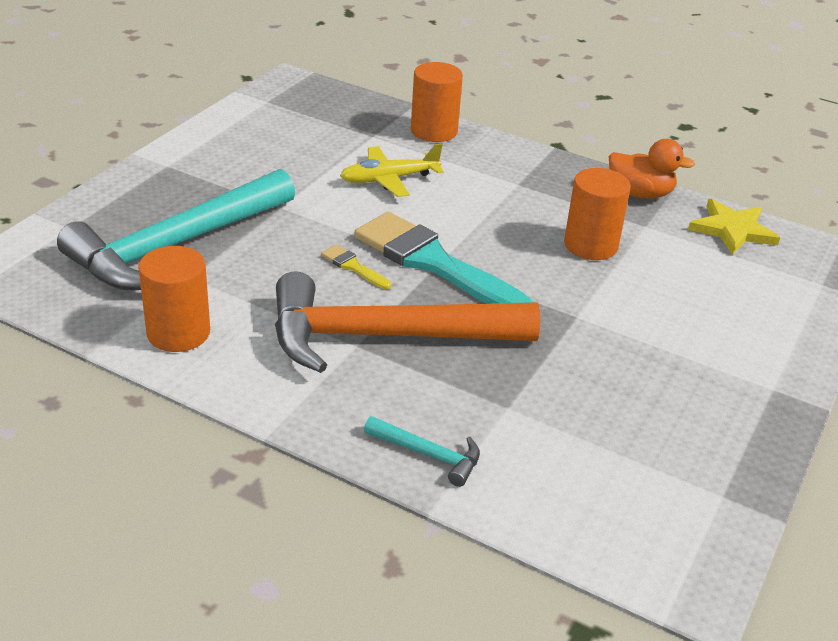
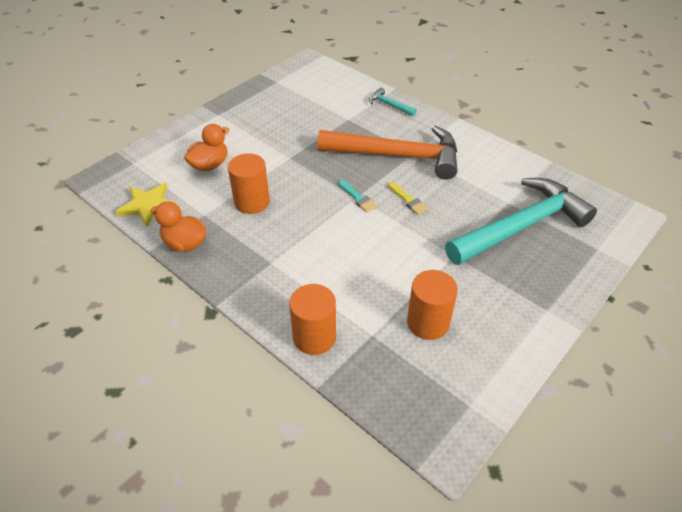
camera: 165 degrees left, 10 degrees up
orange cylinder [138,246,210,352] -> orange cylinder moved to [407,270,458,340]
yellow plane [340,143,444,197] -> none
turquoise brush [354,212,533,304] -> turquoise brush [339,180,377,213], size x0.41
none -> orange duck [184,124,230,171]

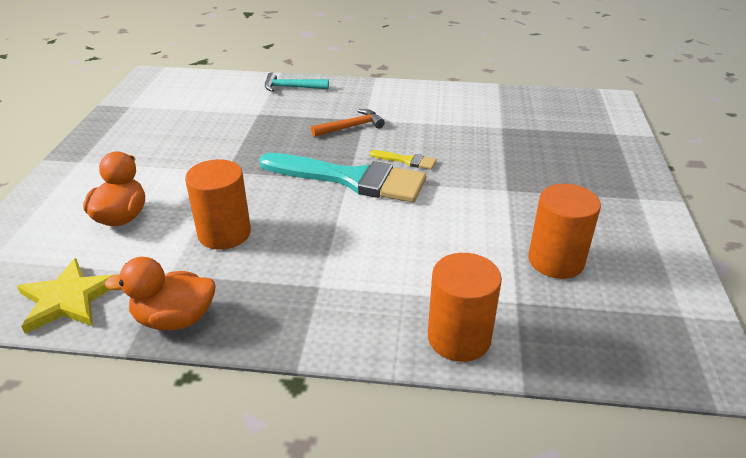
camera: 35 degrees left, 10 degrees down
orange hammer [317,126,457,180] -> orange hammer [311,109,385,137], size x0.41
turquoise brush [339,180,377,213] -> turquoise brush [259,153,426,203], size x2.43
turquoise hammer [445,178,597,265] -> none

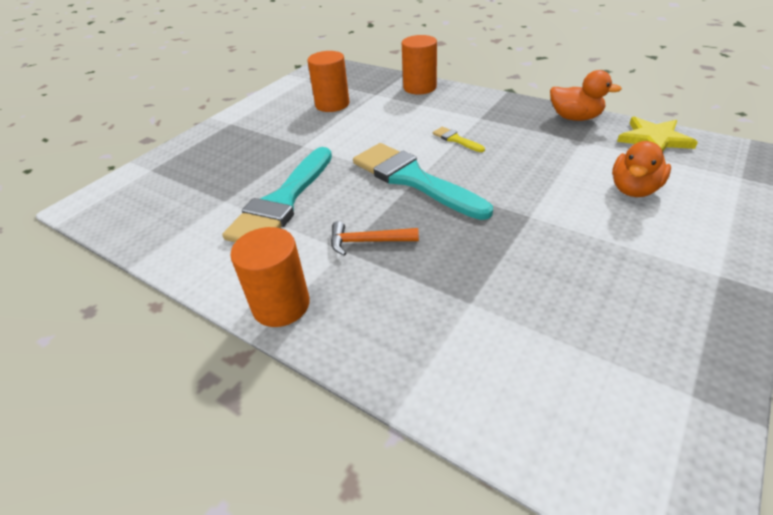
camera: 150 degrees left, 5 degrees up
orange cylinder [185,159,251,250] -> orange cylinder moved to [230,227,310,327]
turquoise hammer [265,72,329,92] -> none
yellow brush [370,150,437,170] -> yellow brush moved to [433,127,485,152]
none -> turquoise brush [222,147,332,242]

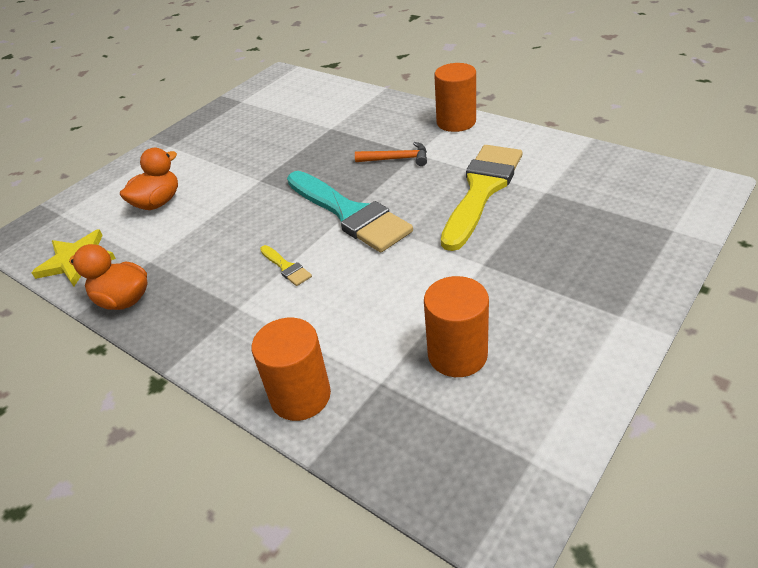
camera: 175 degrees left, 0 degrees up
turquoise brush [222,147,332,242] -> yellow brush [441,145,522,251]

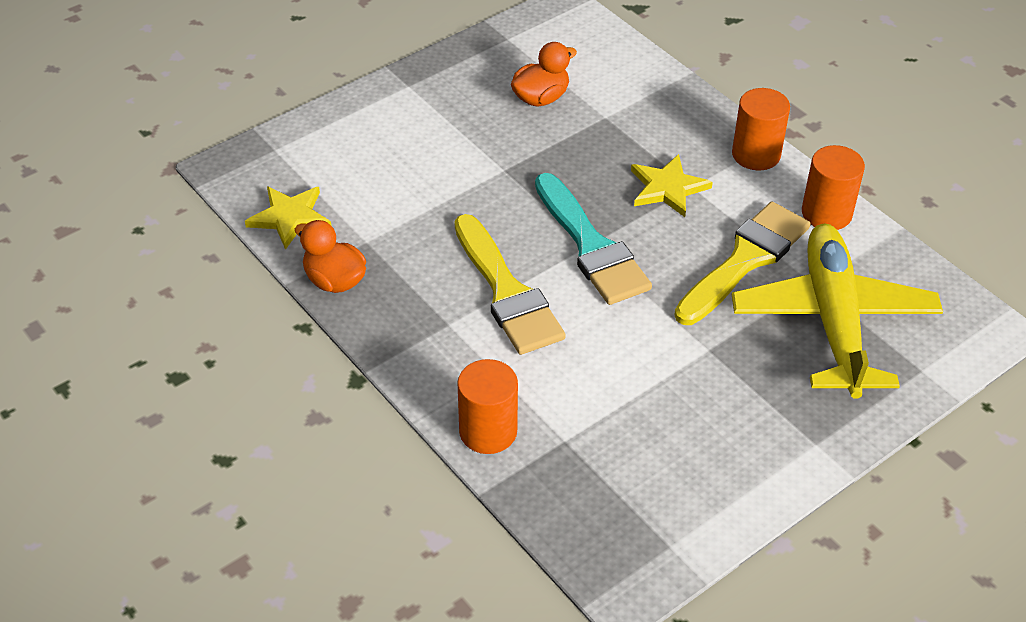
camera: 10 degrees right, 5 degrees up
orange duck [120,148,178,210] -> orange duck moved to [511,42,577,106]
yellow brush [260,245,312,286] -> yellow brush [454,214,566,355], size x2.43
orange hammer [355,142,427,166] -> yellow star [631,154,713,217]
orange cylinder [424,276,489,377] -> orange cylinder moved to [802,145,865,230]
none -> yellow plane [732,224,943,399]

